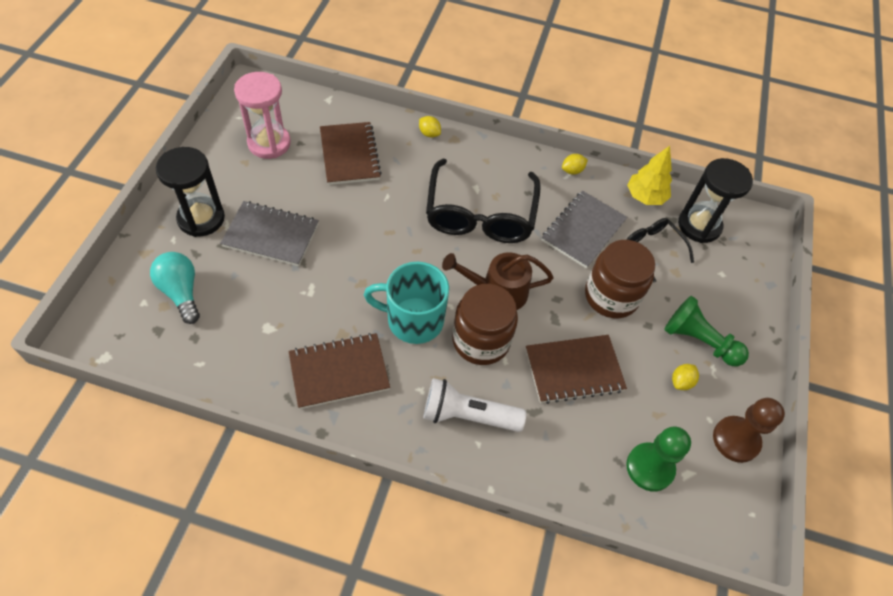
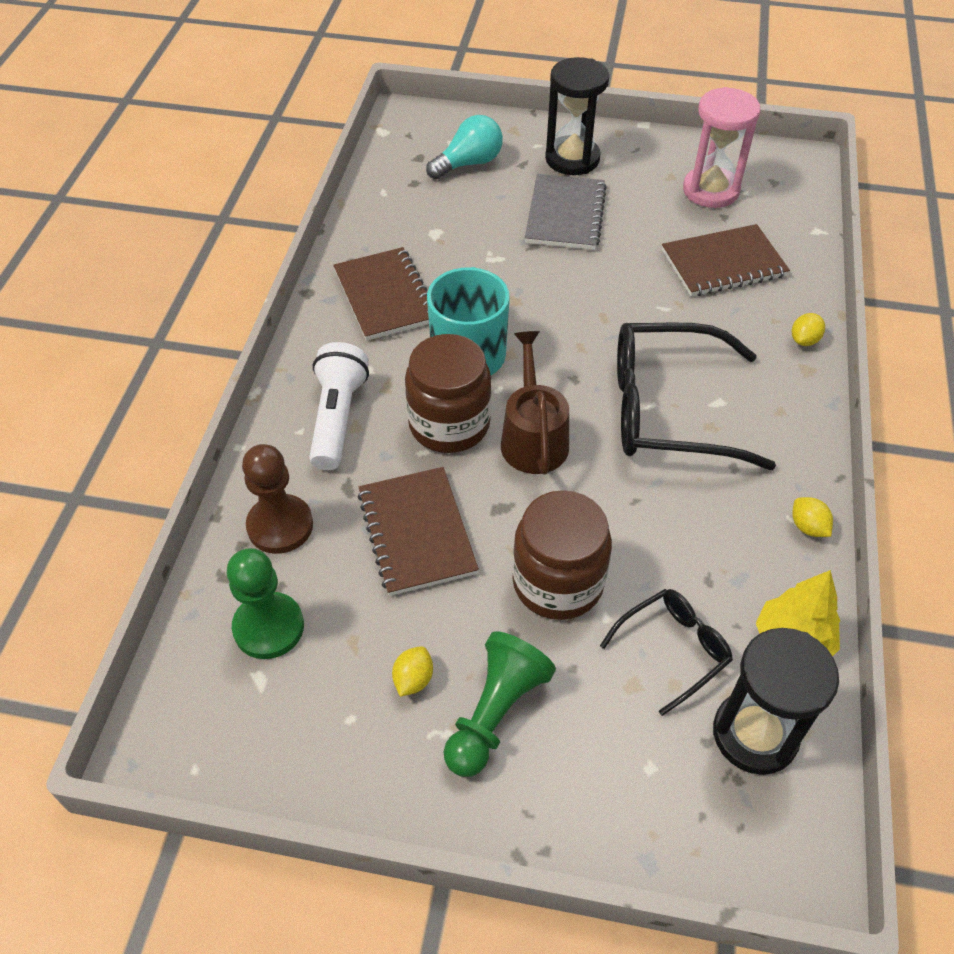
camera: 90 degrees right, 5 degrees down
grey notebook [541,191,627,269] -> none
yellow lemon [672,364,699,390] -> yellow lemon turned 75 degrees clockwise [392,646,433,697]
brown pawn [713,398,785,463] -> brown pawn moved to [242,444,313,554]

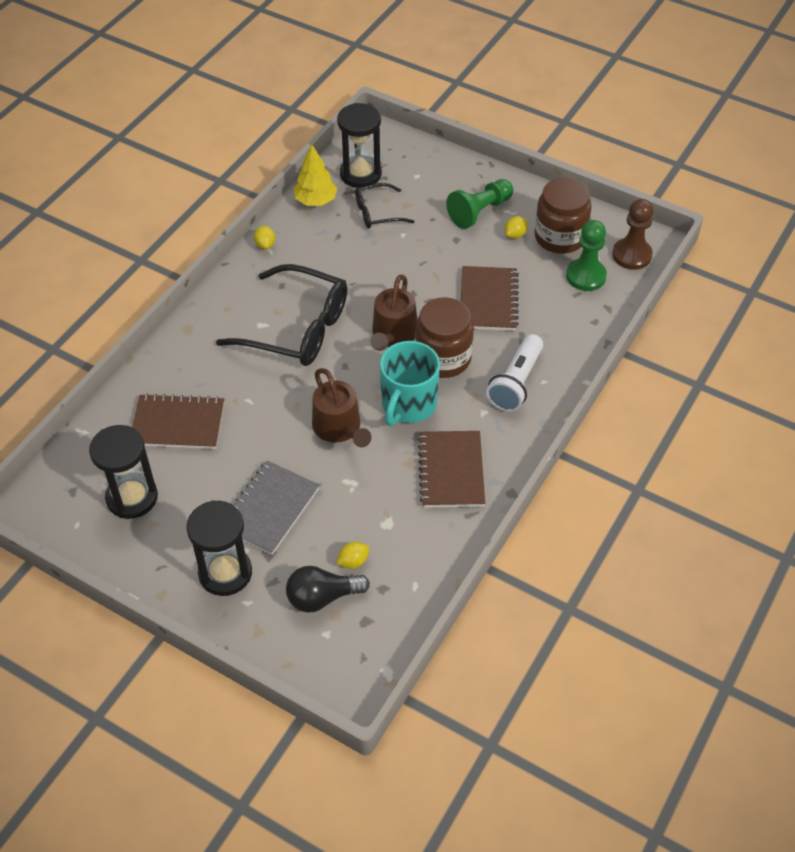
camera: 160 degrees left, 0 degrees up
brown pawn [242,444,313,554] -> brown pawn moved to [612,199,654,270]
turquoise light bulb [426,115,503,179] -> black light bulb [286,566,370,613]
brown jar [512,490,612,620] -> brown jar moved to [534,178,592,254]
pink hourglass [683,87,761,208] -> black hourglass [89,425,158,519]
yellow lemon [792,313,825,346] -> yellow lemon moved to [337,542,369,568]
none -> brown watering can [312,368,371,447]

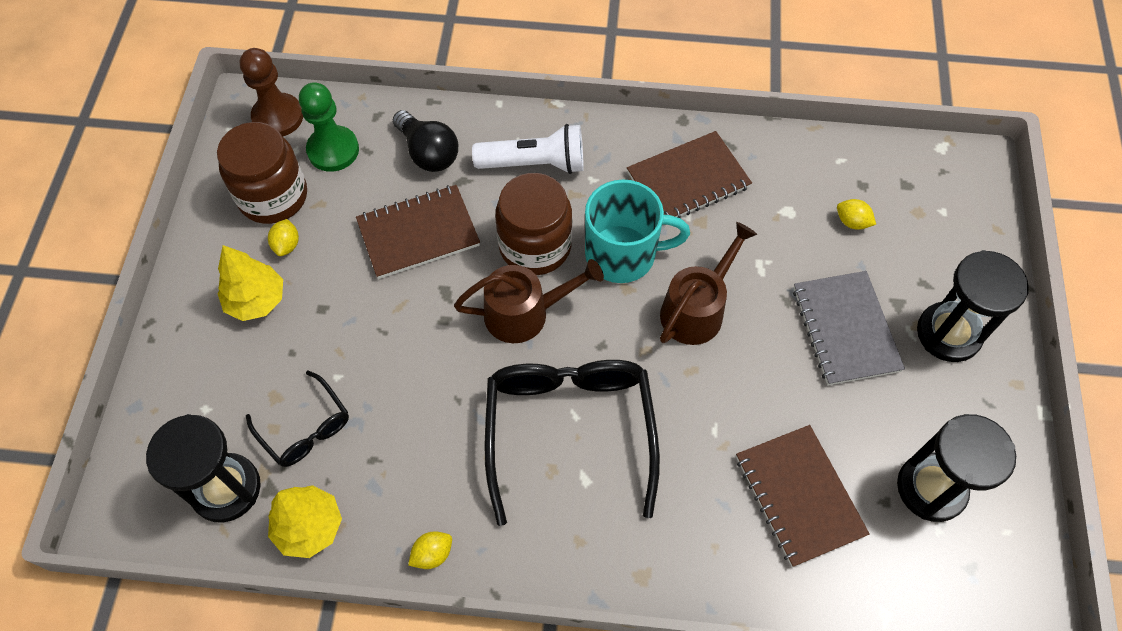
camera: 115 degrees left, 10 degrees up
grey notebook [234,460,320,555] -> grey notebook turned 75 degrees clockwise [793,271,905,385]
black light bulb [286,566,370,613] -> black light bulb moved to [393,110,458,172]
green pawn [446,179,513,229] -> yellow tree [217,245,283,321]
yellow lemon [505,216,528,239] -> yellow lemon turned 75 degrees clockwise [268,219,299,256]

